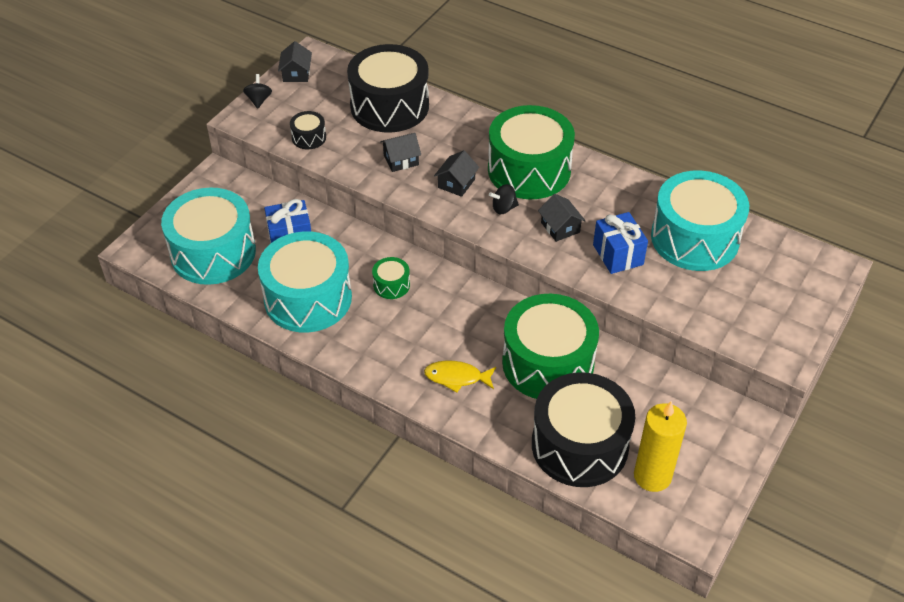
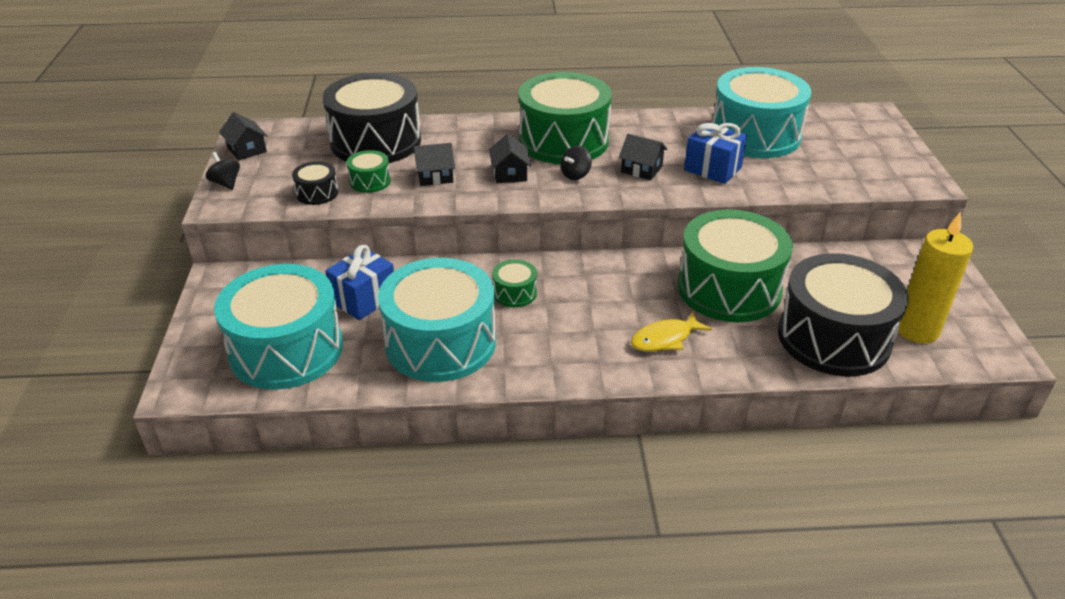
camera: 35 degrees left, 10 degrees down
black house [380,133,421,172] -> black house turned 45 degrees clockwise [414,143,455,186]
none -> green drum [346,150,391,193]

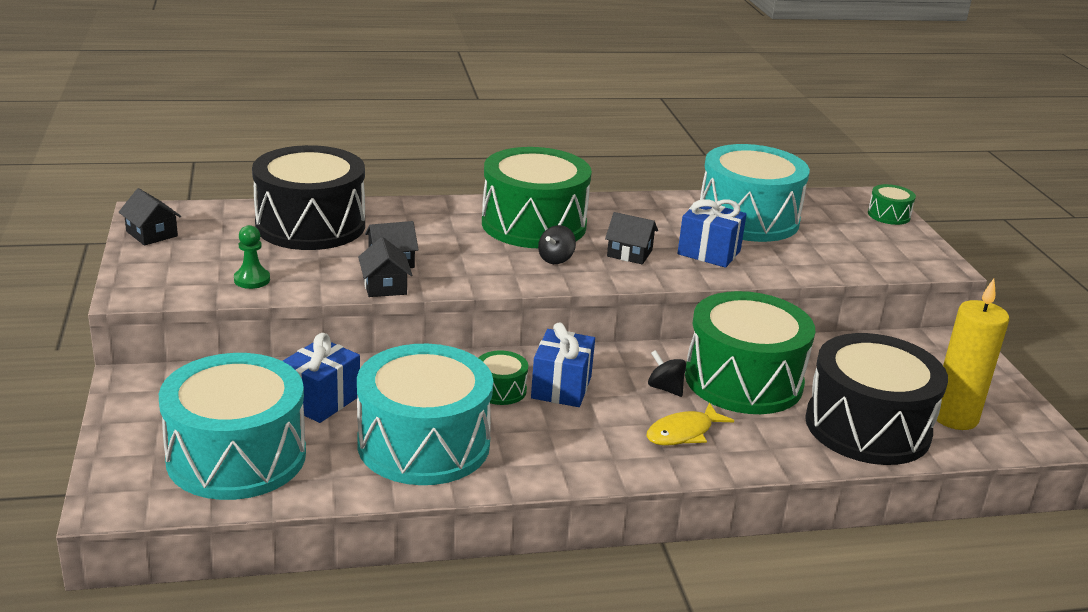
camera: 10 degrees left, 10 degrees down
black spinning top [206,152,240,190] -> black spinning top moved to [648,350,686,397]
black drum [292,161,338,205] -> green pawn [234,225,270,289]
green drum [346,150,391,193] -> green drum moved to [868,184,916,225]
black house [489,133,531,183] -> black house moved to [358,237,412,297]
none -> blue gift [531,322,595,407]

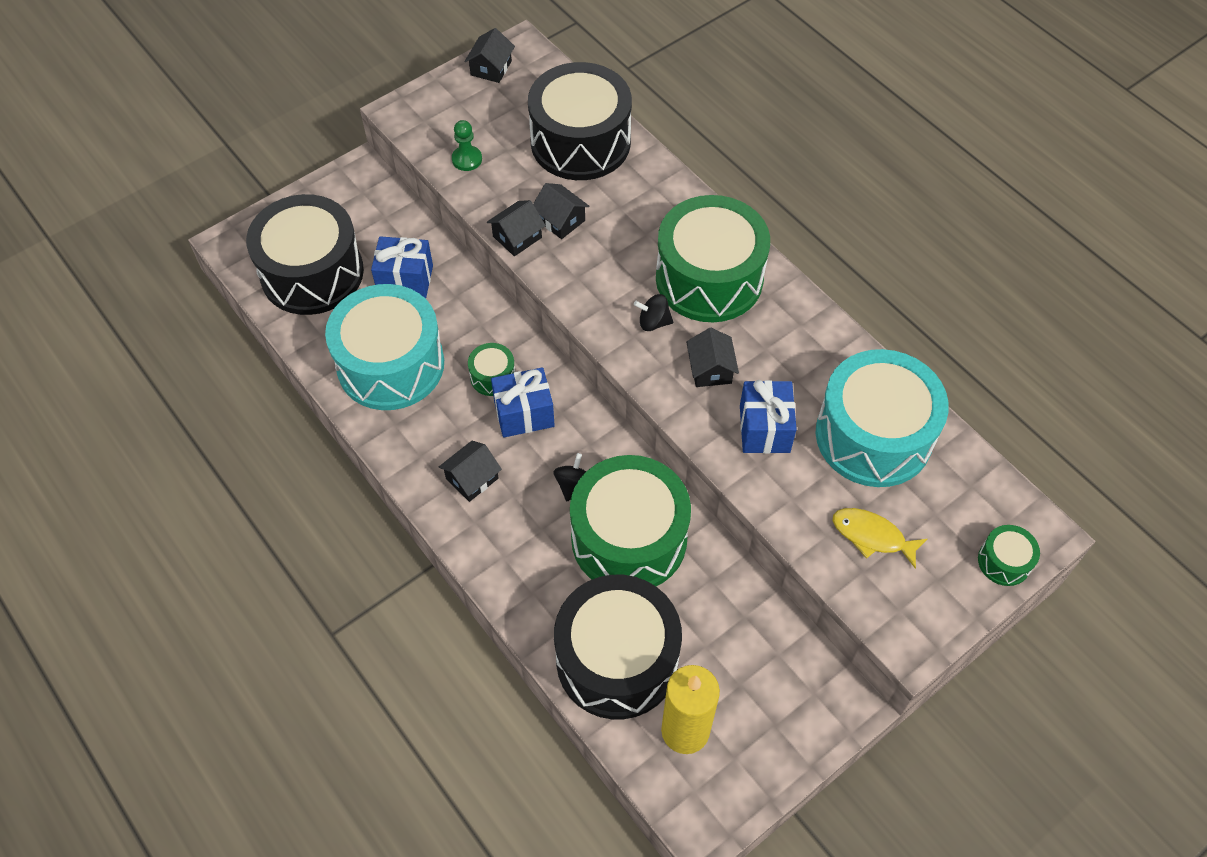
camera: 65 degrees right, 30 degrees up
turquoise drum [159,353,306,500] -> black drum [246,194,364,315]
yellow fish [646,402,734,446] -> yellow fish moved to [833,508,927,569]
none -> black house [439,441,502,502]

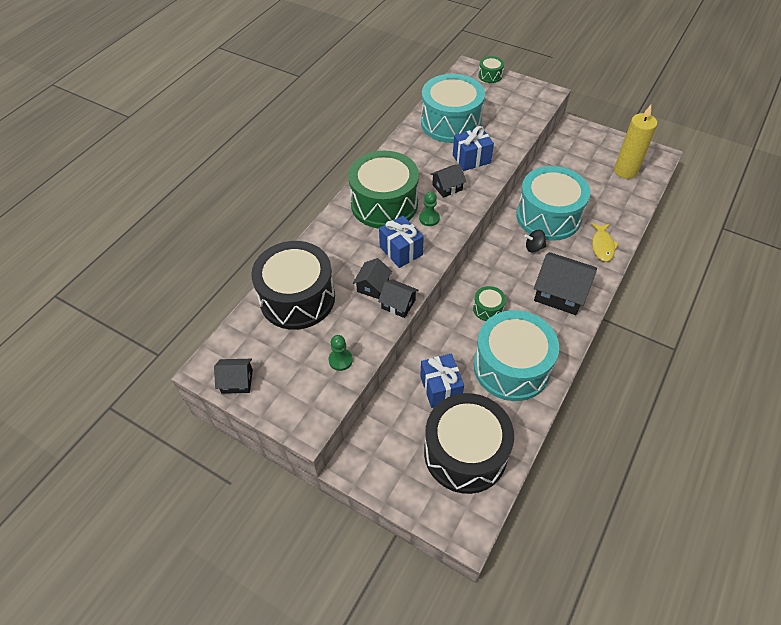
camera: 110 degrees left, 5 degrees down
black house [439,441,502,502] -> black house [534,252,597,315], size x1.78
blue gift [491,367,555,438] -> blue gift moved to [379,216,424,268]
black drum [554,575,682,719] -> none
green drum [570,455,691,586] -> turquoise drum [516,166,590,241]
black spinning top [634,294,673,331] -> green pawn [419,192,440,226]
yellow fish [833,508,927,569] -> yellow fish moved to [590,223,619,262]

